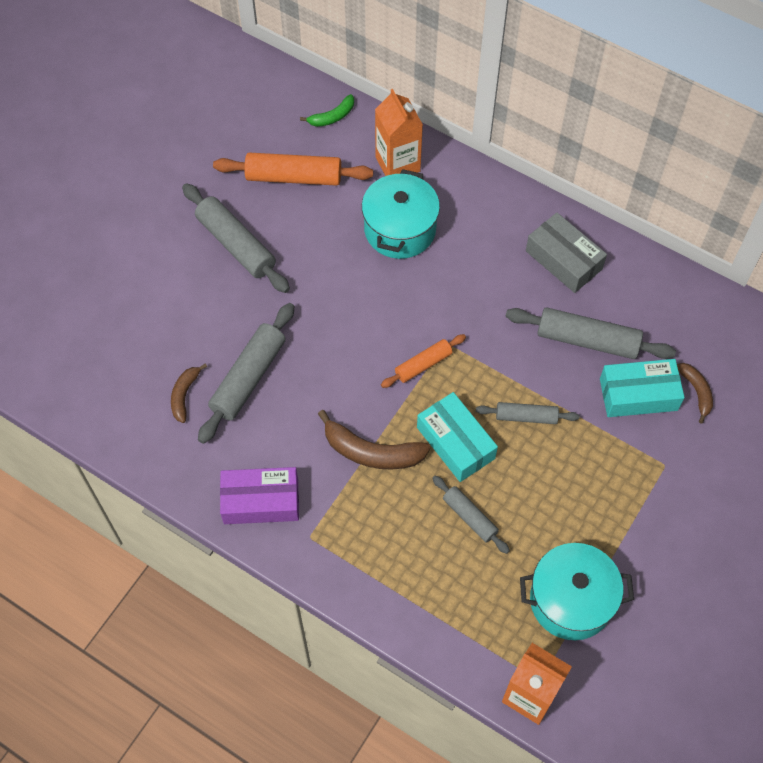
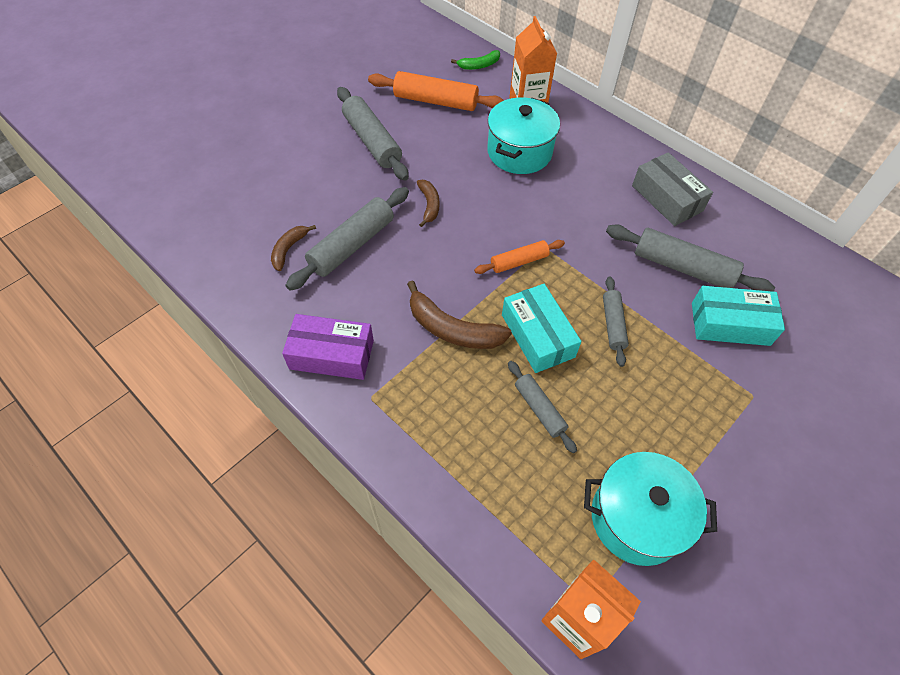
camera: 10 degrees right, 5 degrees down
grey rolling pin [476,402,579,424] -> grey rolling pin turned 75 degrees clockwise [603,277,629,367]
brown banana [677,363,713,424] -> brown banana moved to [417,180,440,227]

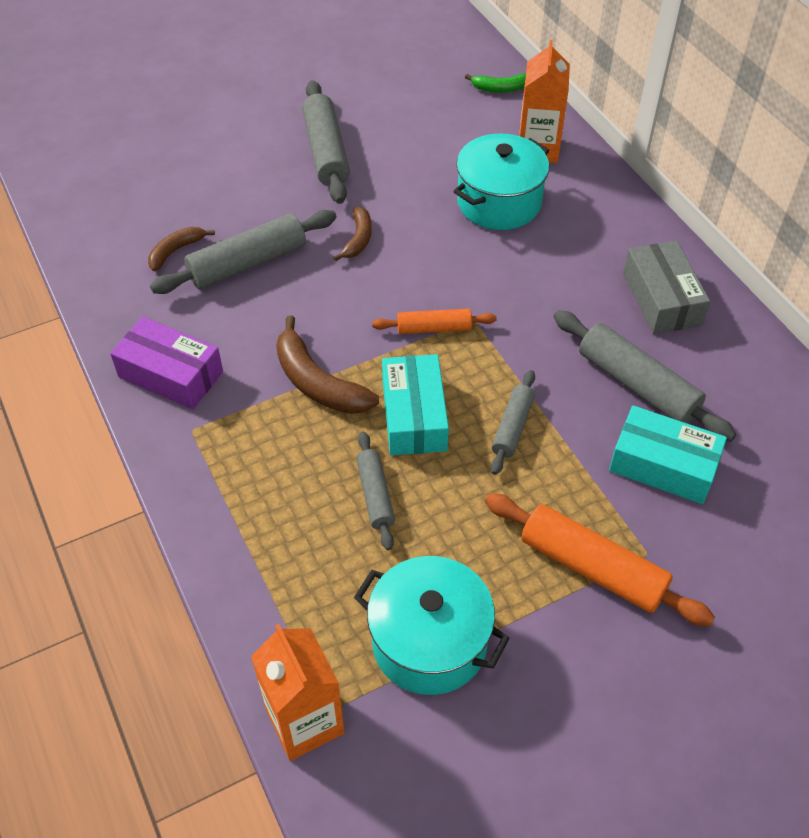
camera: 20 degrees right, 5 degrees down
orange rolling pin [368,71,504,111] -> orange rolling pin moved to [485,494,715,627]

